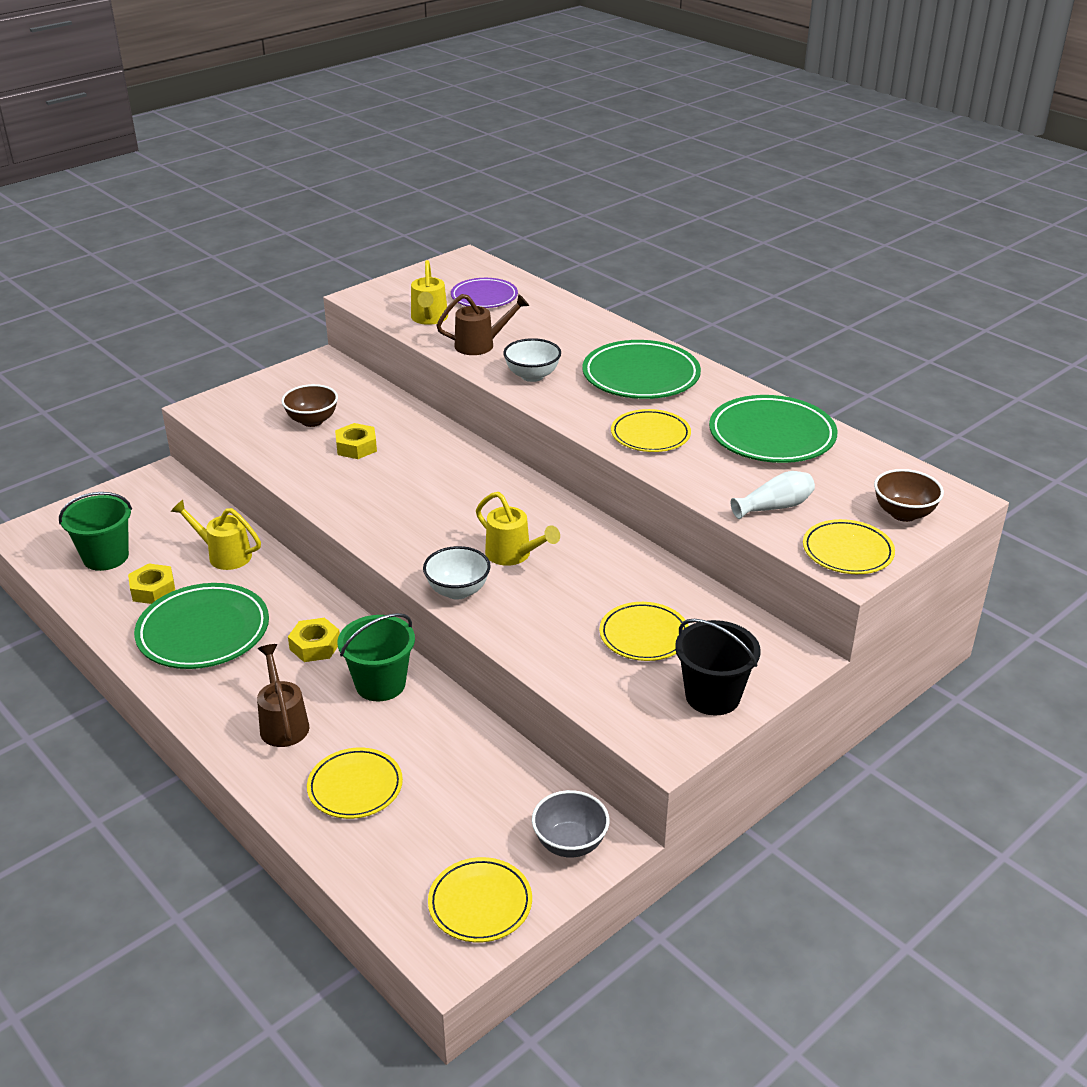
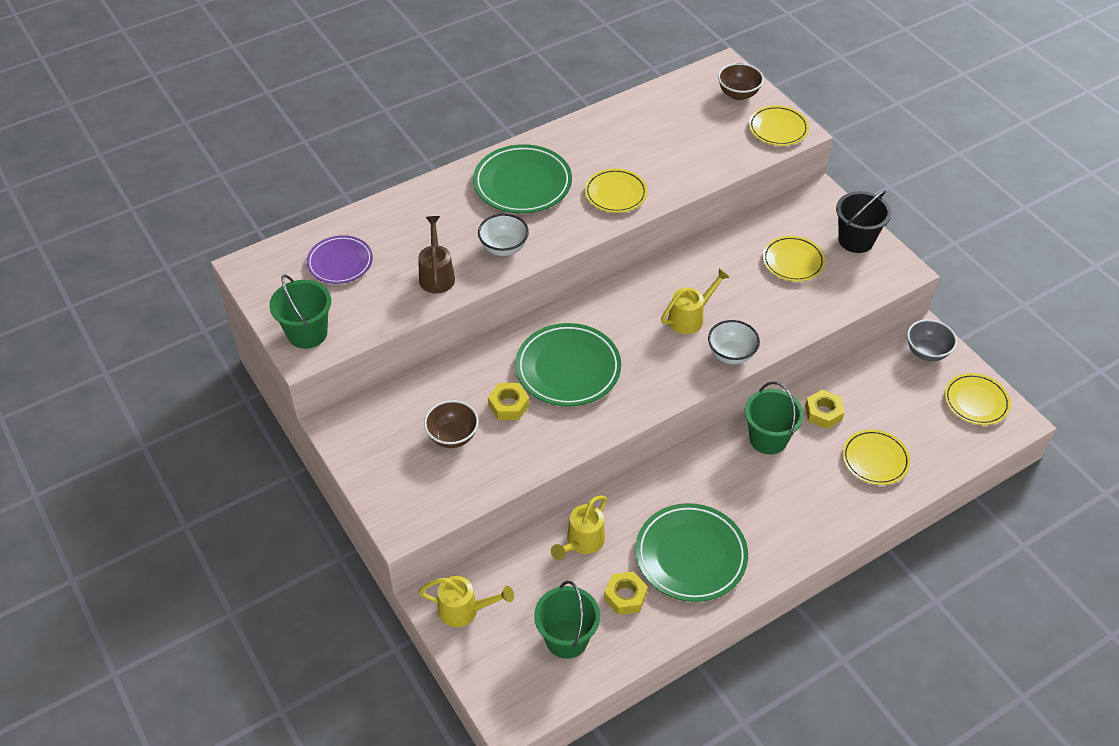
camera: 80 degrees left, 15 degrees up
brown watering can [257,644,309,747] -> none
yellow nut [288,618,340,662] -> yellow nut moved to [805,390,845,429]
yellow watering can [411,260,448,325] -> yellow watering can moved to [418,576,514,627]
green plate [709,395,838,463] -> green plate moved to [515,323,621,407]
white vase [731,471,815,519] -> none
none -> green bucket [269,274,331,349]

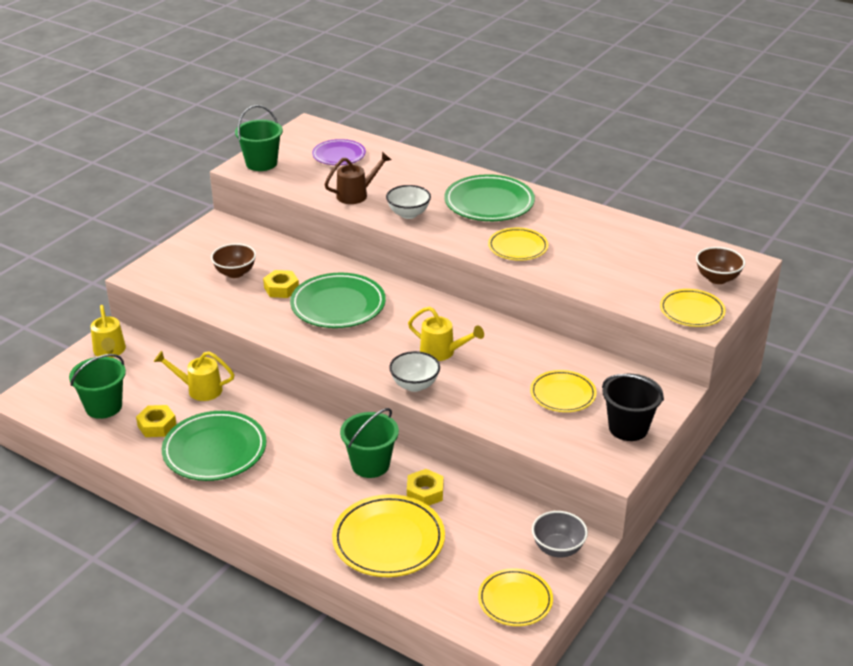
camera: 65 degrees right, 15 degrees down
yellow plate [842,429,910,485] -> yellow plate [332,494,445,577], size x1.58

